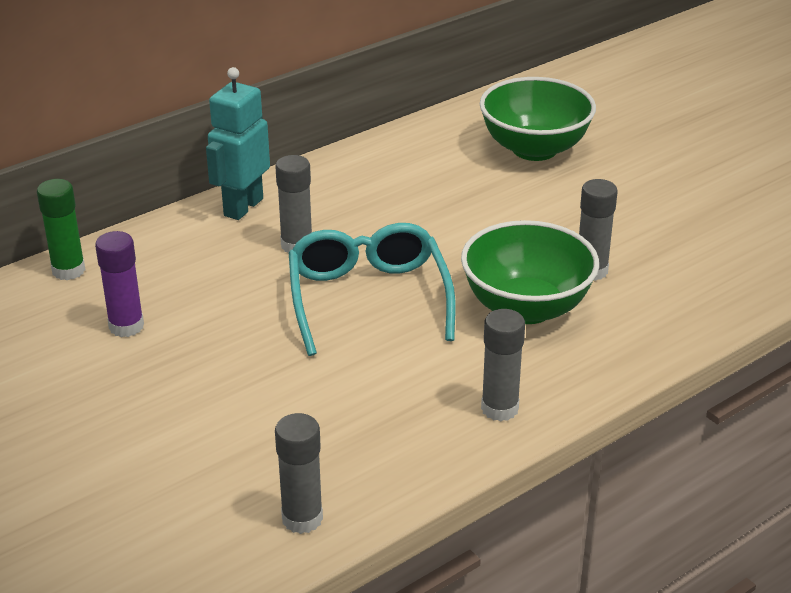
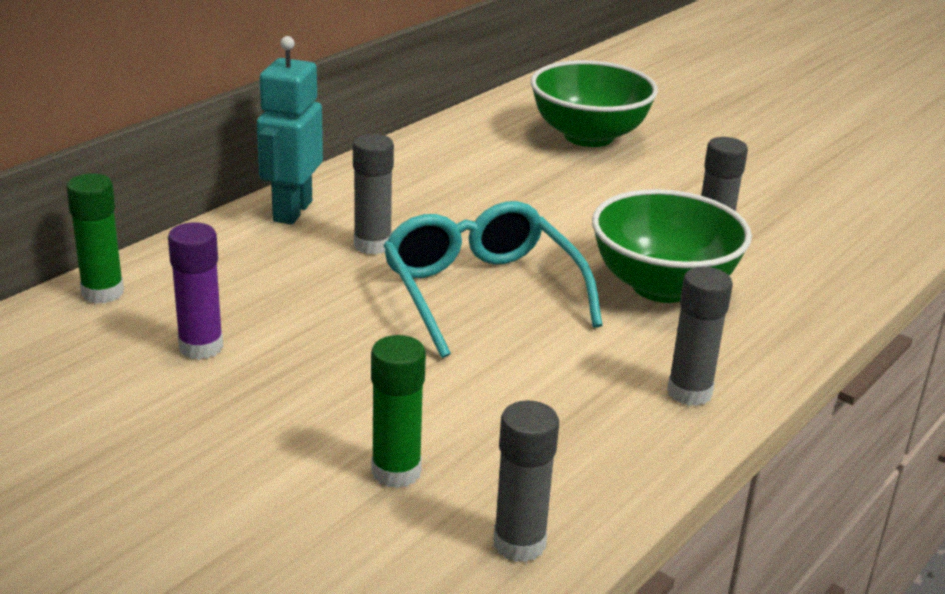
camera: 15 degrees left, 5 degrees down
none -> green glue stick [371,335,426,488]

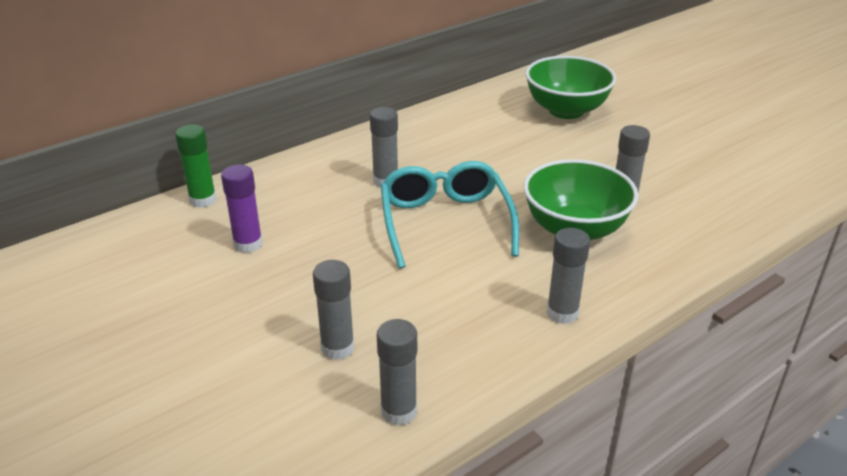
camera: 15 degrees right, 5 degrees up
turquoise robot [257,36,323,225] -> none
green glue stick [371,335,426,488] -> grey glue stick [313,260,354,360]

